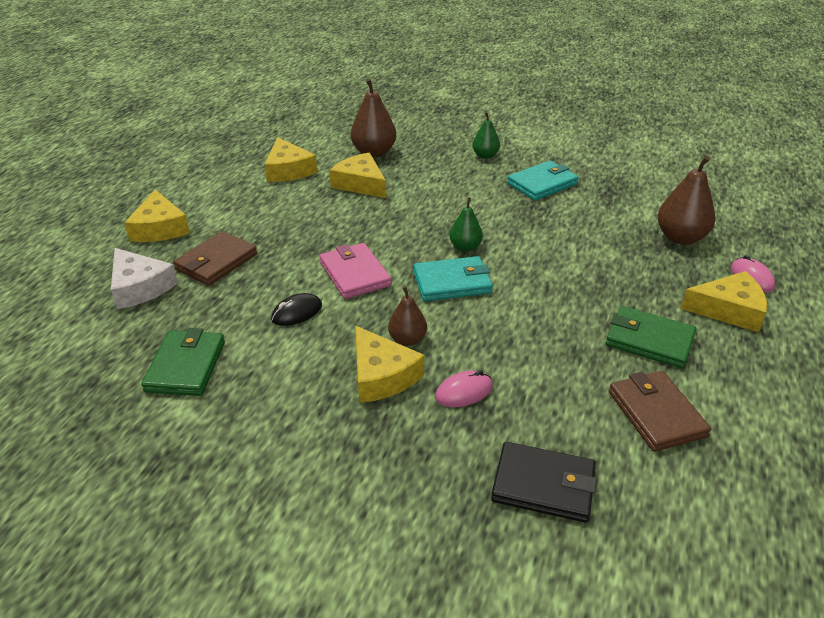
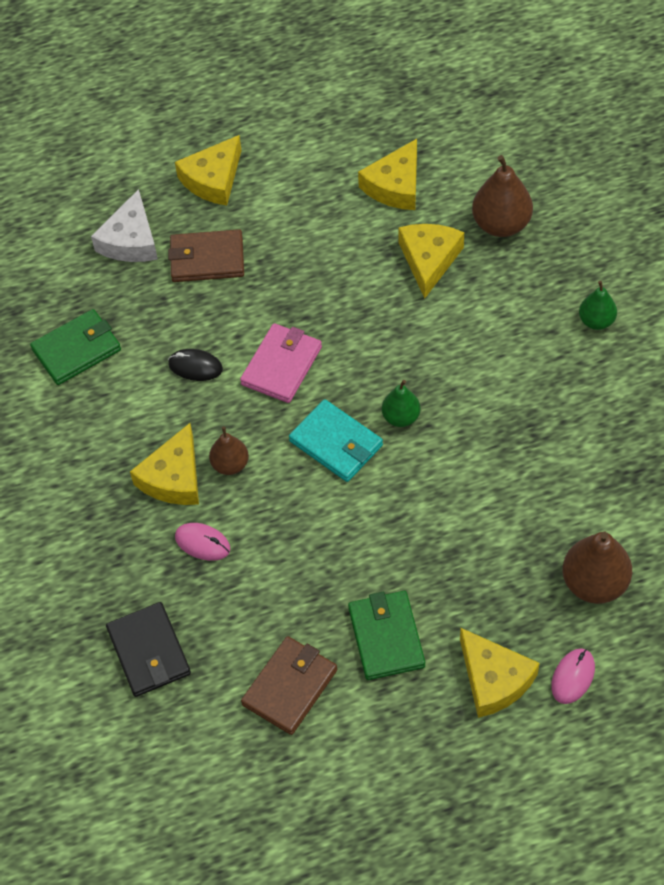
camera: 55 degrees right, 20 degrees up
turquoise wallet [507,161,579,201] -> none

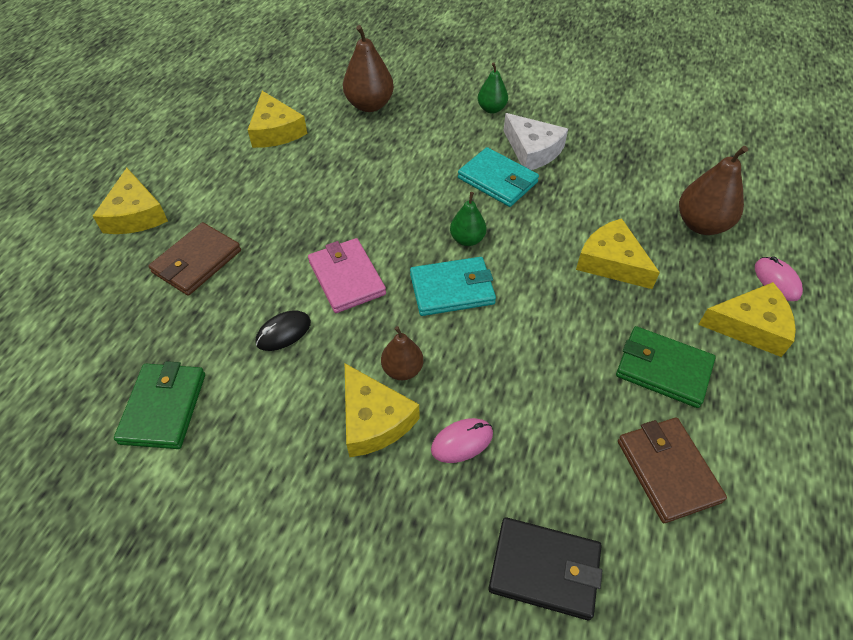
camera: 55 degrees left, 5 degrees down
white cheese [91,189,158,262] -> white cheese moved to [504,113,568,170]
yellow cheese [398,224,464,298] -> yellow cheese moved to [576,218,660,289]
none -> turquoise wallet [458,147,539,207]

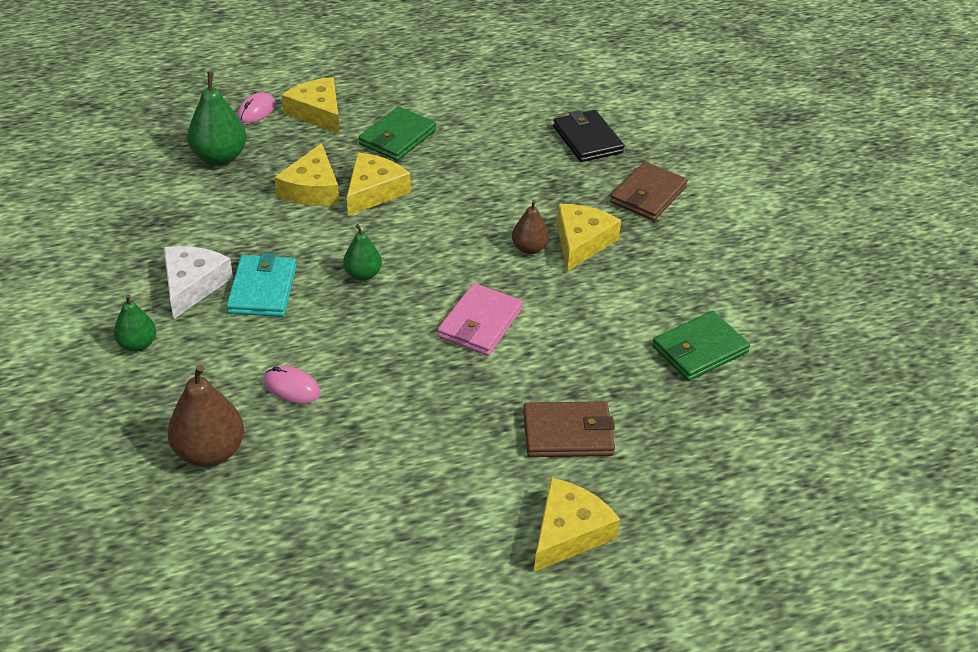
camera: 130 degrees left, 10 degrees down
yellow cheese [248,91,307,148] -> yellow cheese moved to [347,153,411,216]
black mouse [255,310,311,351] -> none
turquoise wallet [410,257,496,316] -> none
pink mouse [431,418,493,463] -> pink mouse moved to [264,366,321,403]
green wallet [616,326,716,408] -> green wallet turned 45 degrees clockwise [359,107,436,161]
brown wallet [618,417,727,523] -> brown wallet moved to [610,162,688,221]
brown pear [679,146,748,235] -> green pear [187,72,246,166]

